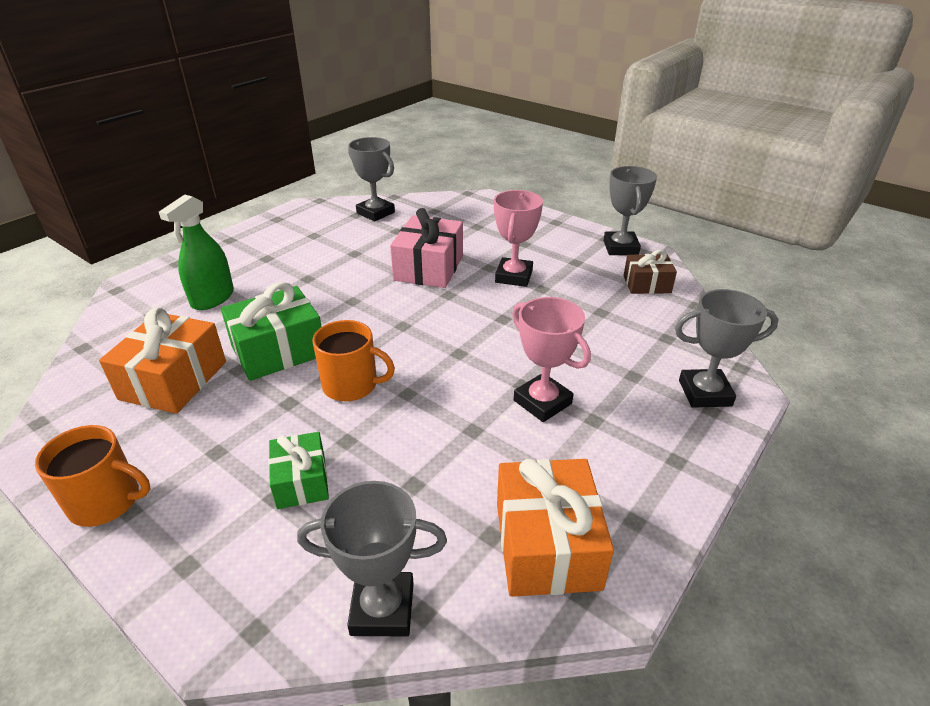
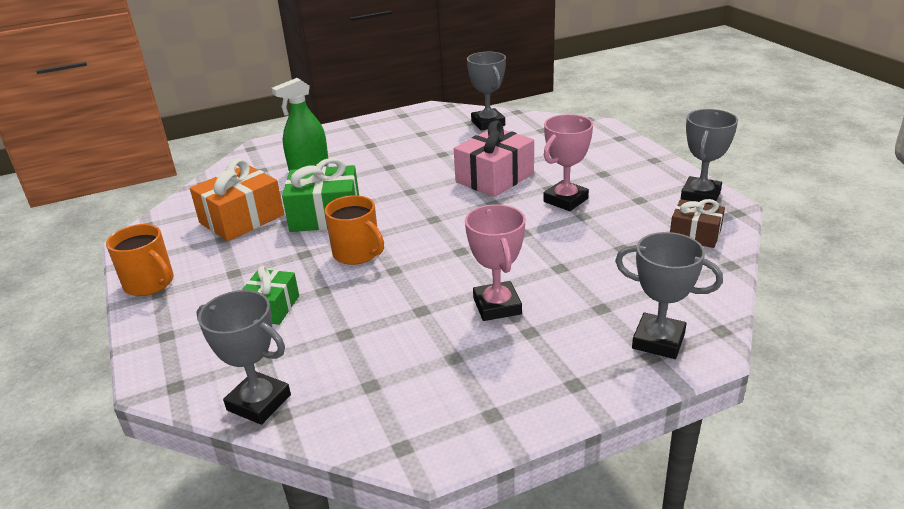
camera: 30 degrees right, 5 degrees down
orange gift [497,459,614,597] -> none

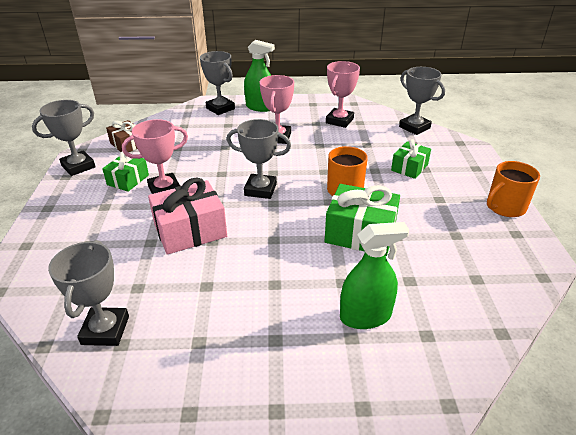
camera: 160 degrees left, 5 degrees up
orange mug [106,224,174,296] -> orange mug turned 90 degrees counterclockwise [487,161,540,217]
orange gift [190,159,284,241] -> none
none -> green gift [102,152,149,192]
none -> grey trophy [227,119,291,199]
none -> green spray bottle [244,40,275,112]
none -> pink trophy [326,61,360,128]

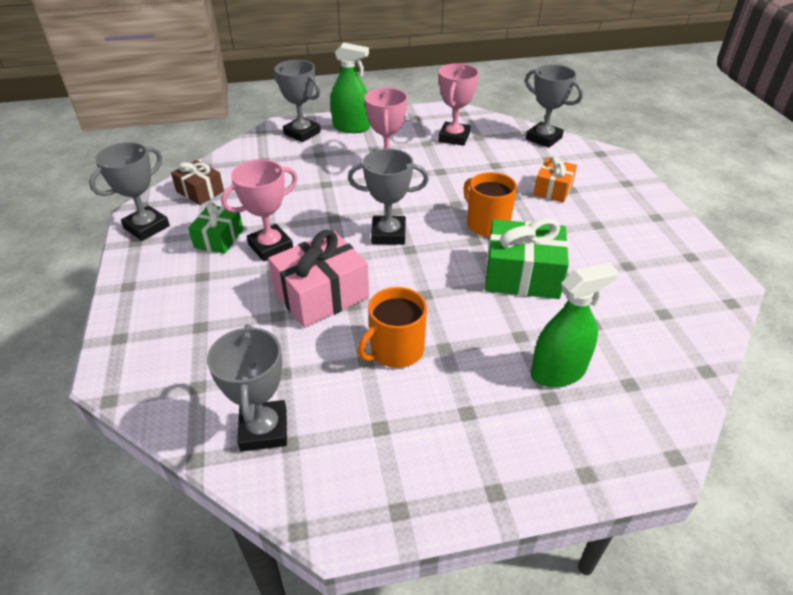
camera: 10 degrees left, 5 degrees up
green gift [391,139,431,179] -> orange gift [533,155,577,203]
orange mug [487,161,540,217] -> orange mug moved to [358,287,427,368]

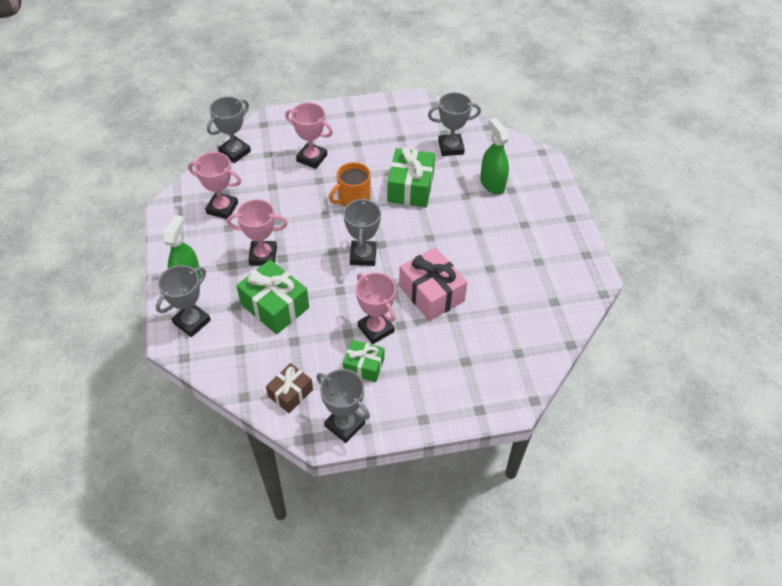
camera: 90 degrees left, 10 degrees up
grey trophy [207,324,287,452] -> grey trophy moved to [428,92,481,156]
orange mug [358,287,427,368] -> none
orange gift [533,155,577,203] -> pink trophy [285,103,333,169]
none -> green gift [236,260,309,334]

